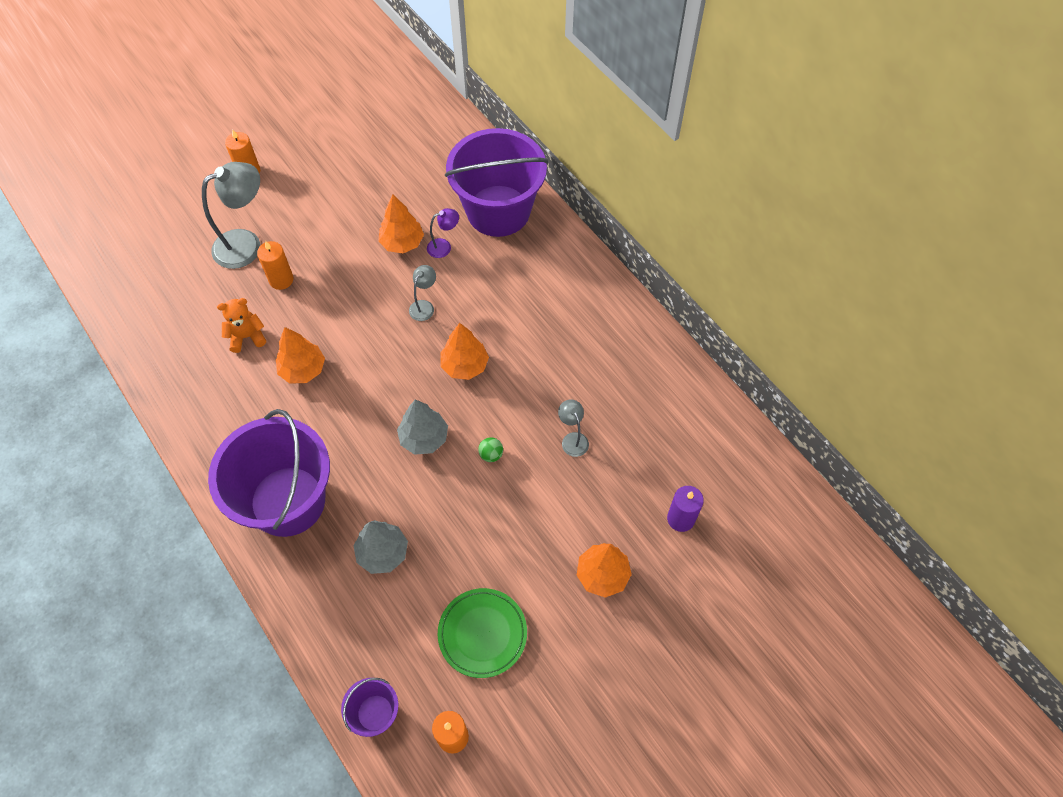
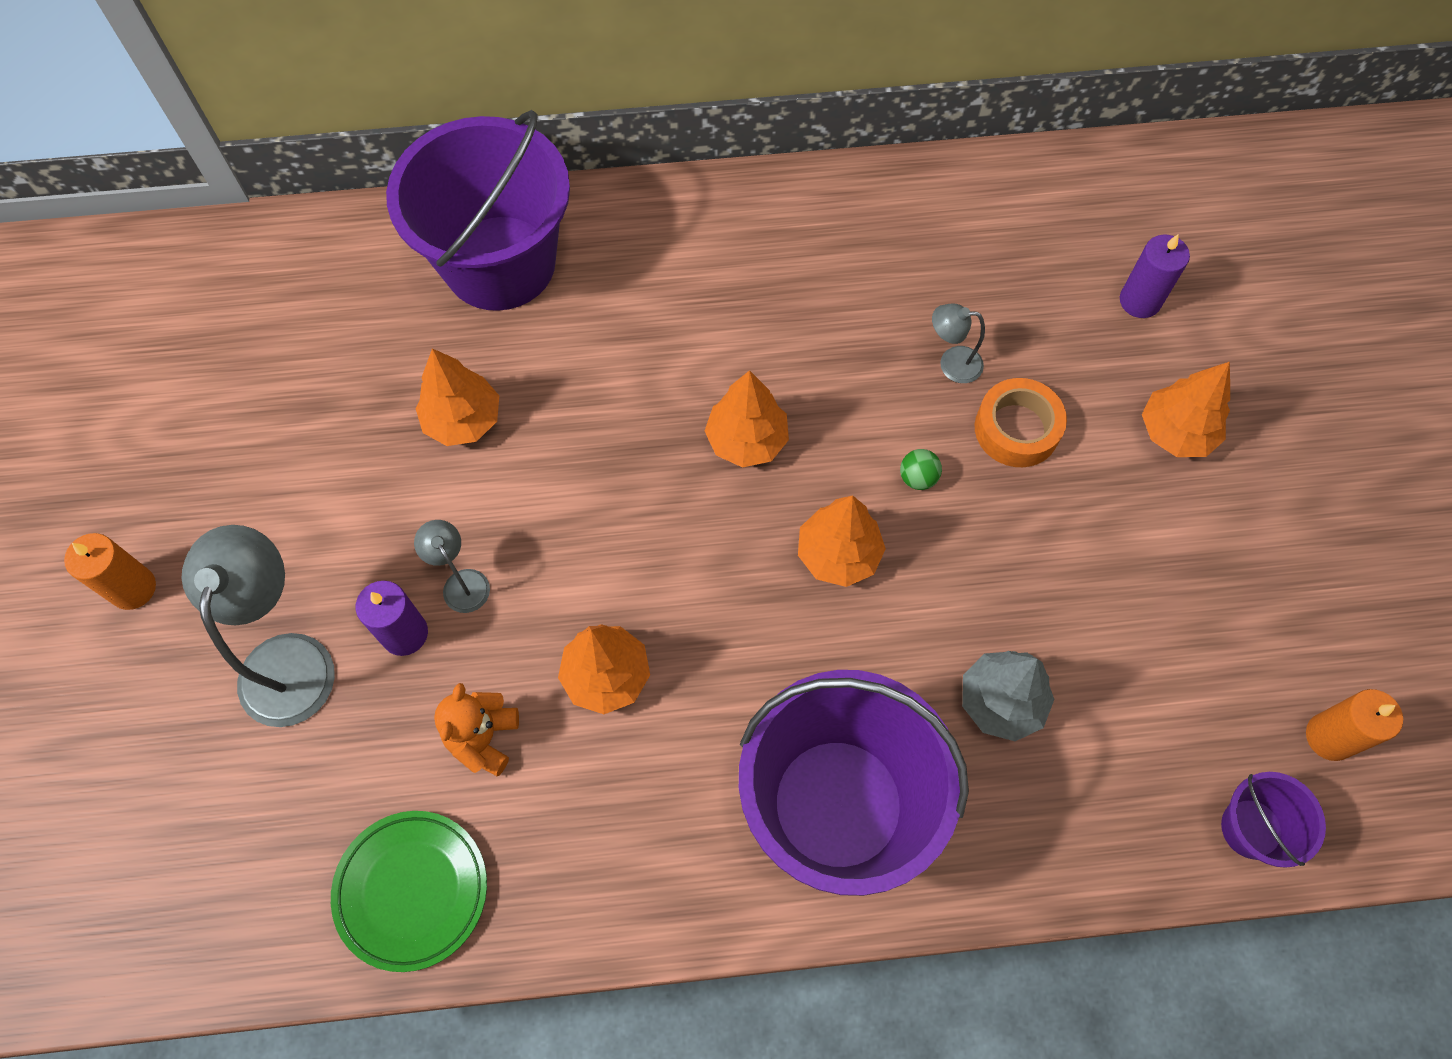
camera: 60 degrees left, 5 degrees up
orange candle [257,241,293,290] -> purple candle [356,581,428,656]
grey tree [397,399,448,455] -> orange tree [798,495,886,587]
grey lamp [409,265,436,321] -> grey lamp moved to [414,520,490,613]
purple lamp [427,208,459,258] -> none
green plate [438,588,527,678] -> green plate moved to [331,811,487,972]
none -> orange tape [975,378,1067,467]

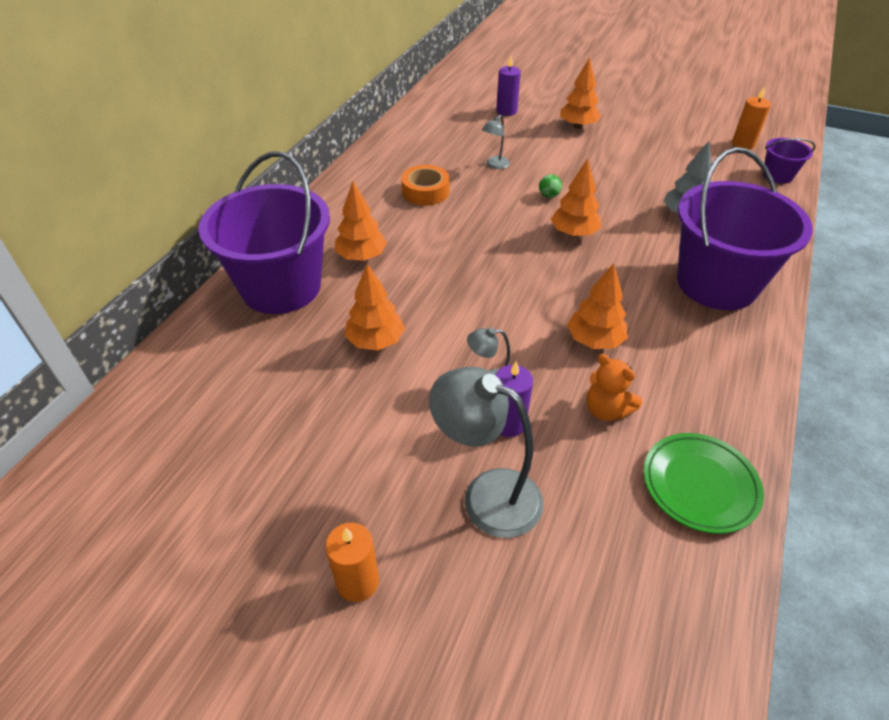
camera: 60 degrees left, 20 degrees down
orange tree [705,370,789,468] -> orange tree moved to [334,181,387,261]
orange tape [975,378,1067,467] -> orange tape moved to [401,165,449,205]

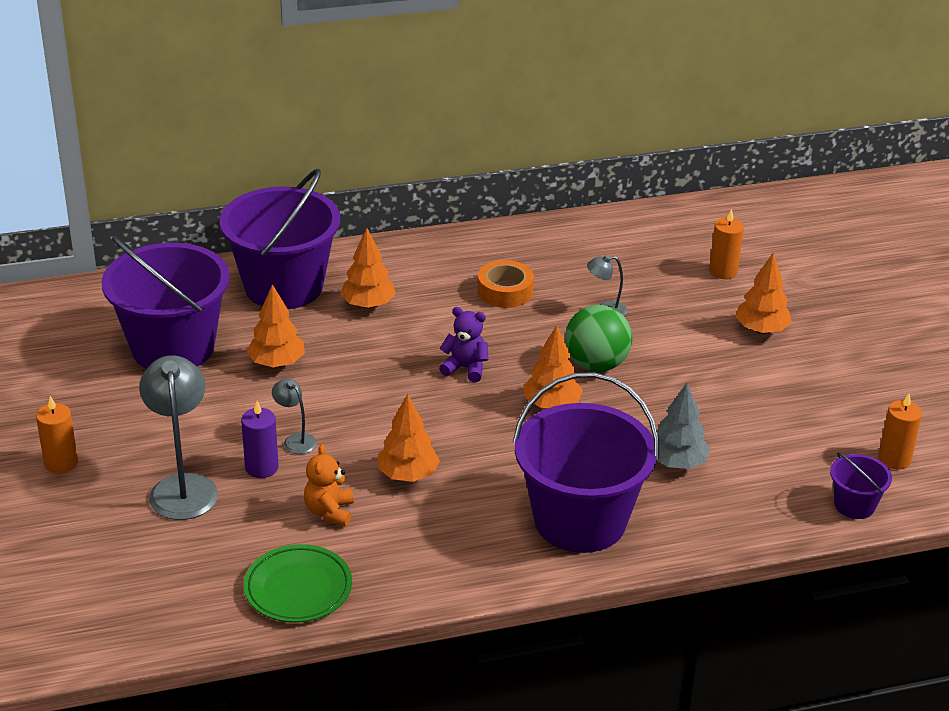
camera: 50 degrees right, 10 degrees down
purple candle [496,56,521,116] -> orange candle [709,209,744,279]
green ball [539,174,562,198] -> green ball [565,305,632,372], size x2.39
none -> purple bucket [102,236,230,369]
none -> purple teddy bear [439,307,488,382]

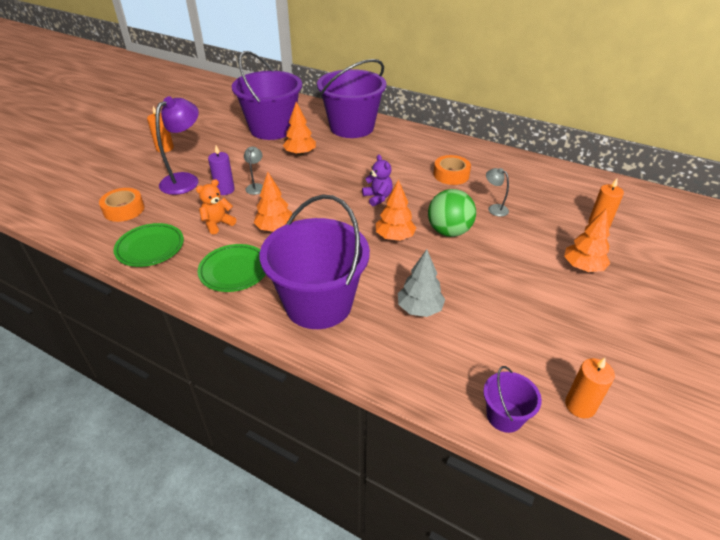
camera: 45 degrees right, 5 degrees up
grey lamp [139,355,218,520] -> purple lamp [156,96,199,195]
orange tree [340,228,396,309] -> none
none -> orange tape [99,188,144,222]
none -> green plate [198,244,266,292]

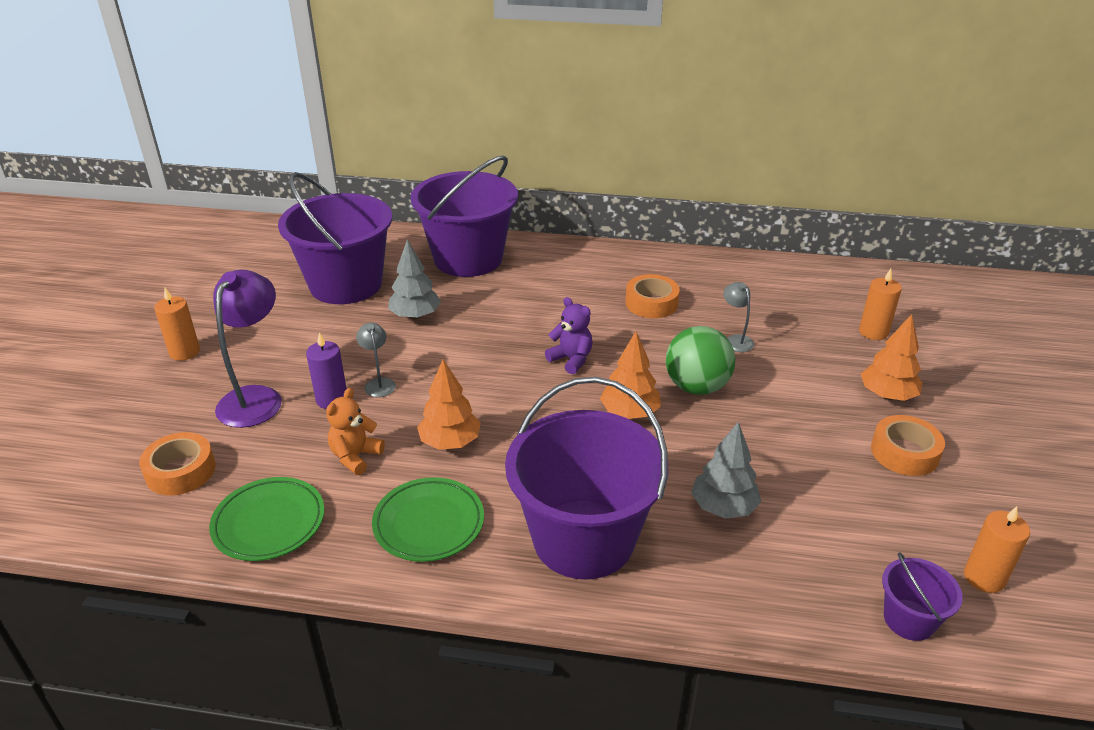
camera: 20 degrees left, 5 degrees down
orange tree [283,102,316,156] -> grey tree [388,239,441,319]
grey lamp [486,168,509,217] -> grey lamp turned 45 degrees clockwise [723,282,754,352]
none -> orange tape [871,415,945,476]

